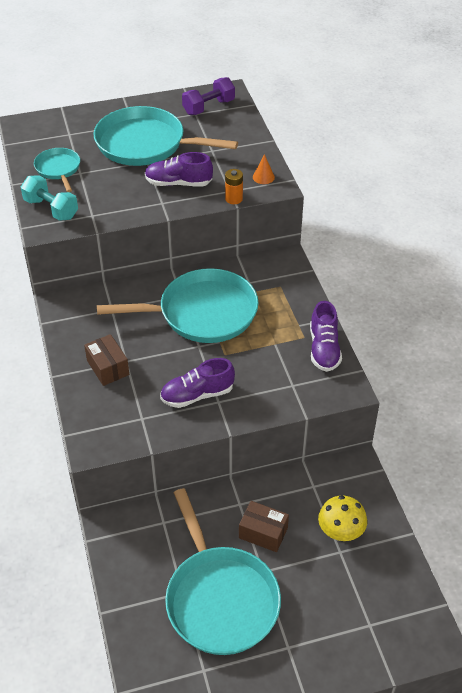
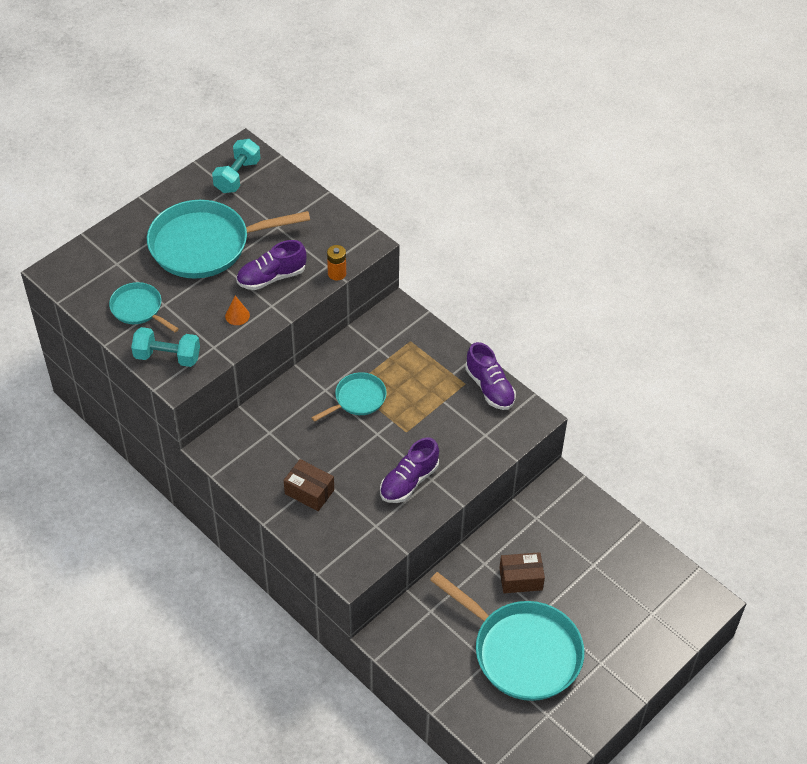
camera: 30 degrees left, 5 degrees up
turquoise pan [97,268,259,343] -> turquoise pan [311,372,387,422], size x0.51
purple dumbbell [182,77,235,115] -> turquoise dumbbell [212,139,261,193]
orange cone [253,154,275,184] -> orange cone moved to [225,296,250,325]
yellow mushroom [318,495,367,541] -> none

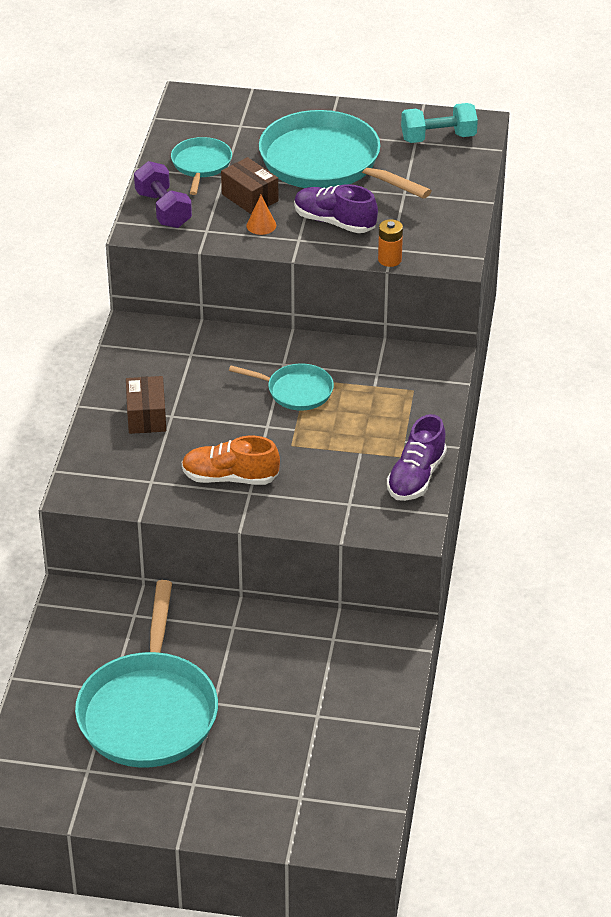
camera: 55 degrees right, 10 degrees down
turquoise dumbbell [131,327,200,367] -> purple dumbbell [134,161,192,228]
purple shoe [380,437,439,503] -> orange shoe [182,436,280,485]
brown box [499,552,545,593] -> brown box moved to [221,157,278,214]

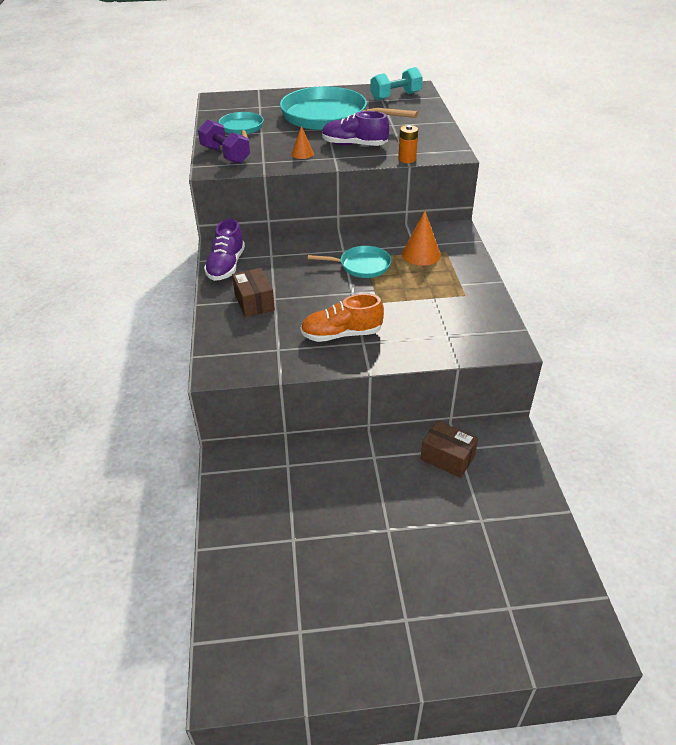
camera: 15 degrees left, 0 degrees up
turquoise pan [75,580,218,768] -> none
brown box [221,157,278,214] -> brown box moved to [421,421,478,478]
purple shoe [387,414,447,501] -> purple shoe moved to [204,219,245,281]
none -> orange cone [402,211,441,266]

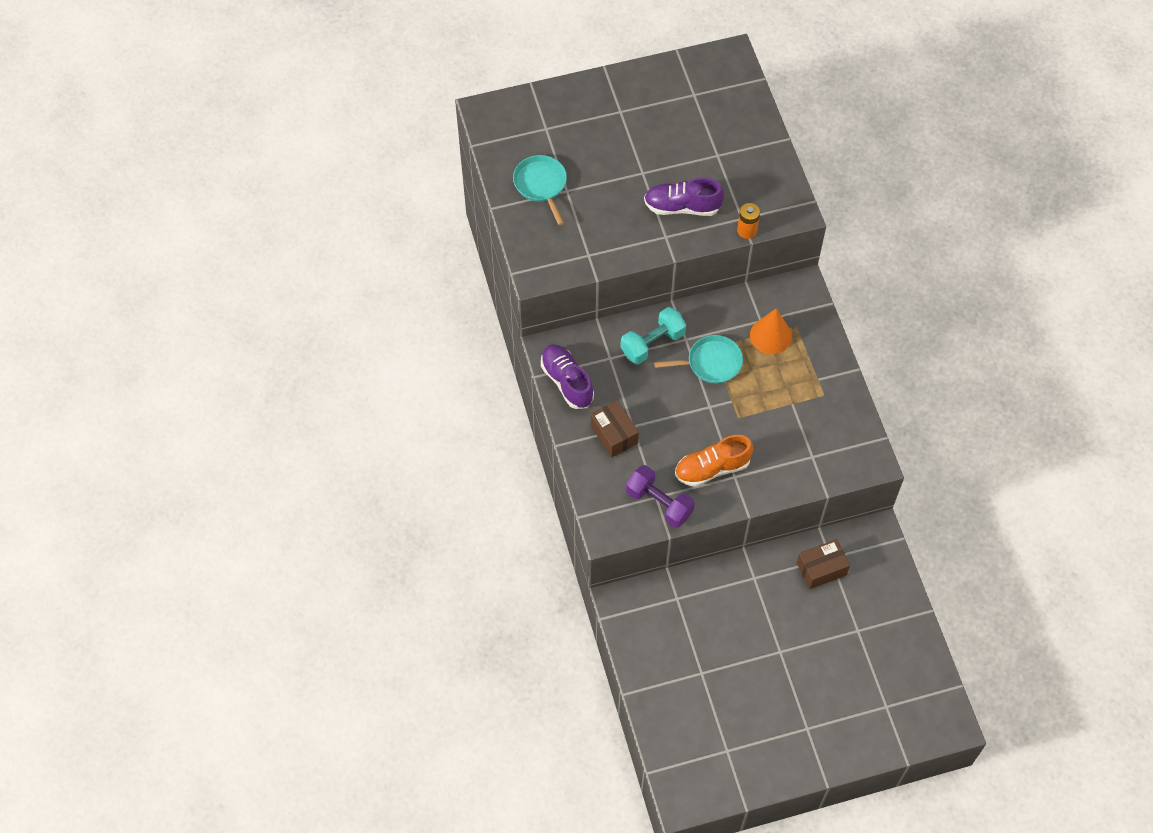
camera: 10 degrees left, 20 degrees up
purple dumbbell [198,119,250,164] -> purple dumbbell moved to [626,465,695,528]
purple shoe [204,219,245,281] -> purple shoe turned 150 degrees clockwise [541,344,594,409]
turquoise pan [280,86,418,130] -> none
orange cone [291,126,314,159] -> none
turquoise dumbbell [370,67,423,101] -> turquoise dumbbell moved to [620,307,686,365]
brown box [421,421,478,478] -> brown box turned 45 degrees counterclockwise [797,539,850,589]

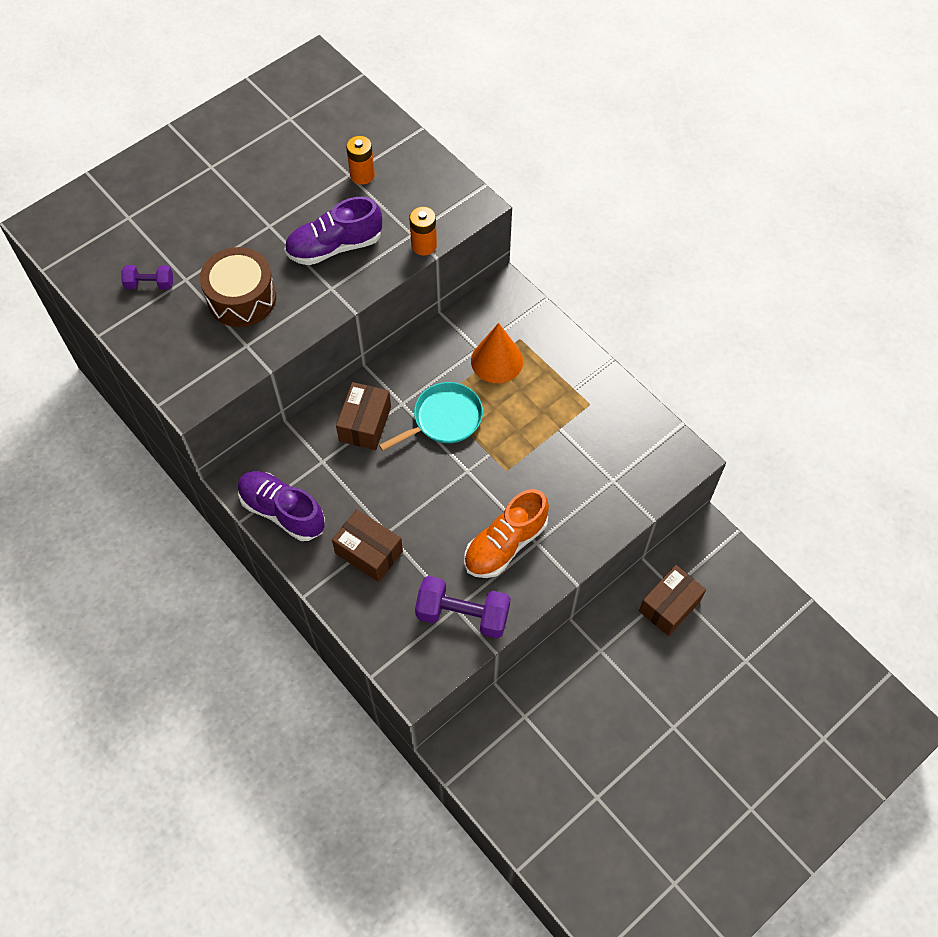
camera: 25 degrees left, 0 degrees up
turquoise pan [513,155,567,225] -> purple dumbbell [121,265,173,290]
turquoise dumbbell [620,307,686,365] -> brown box [336,382,391,450]
none -> brown drum [200,247,276,327]
none -> orange battery [346,136,375,185]

